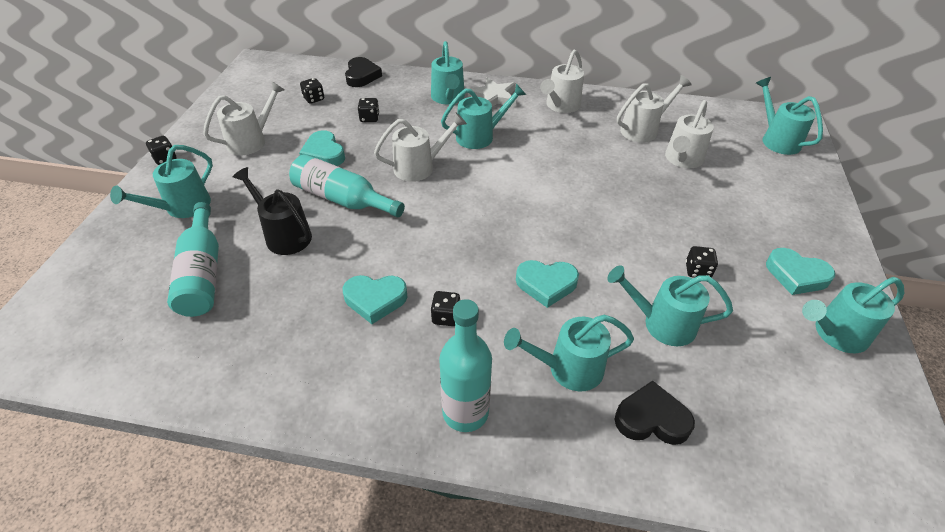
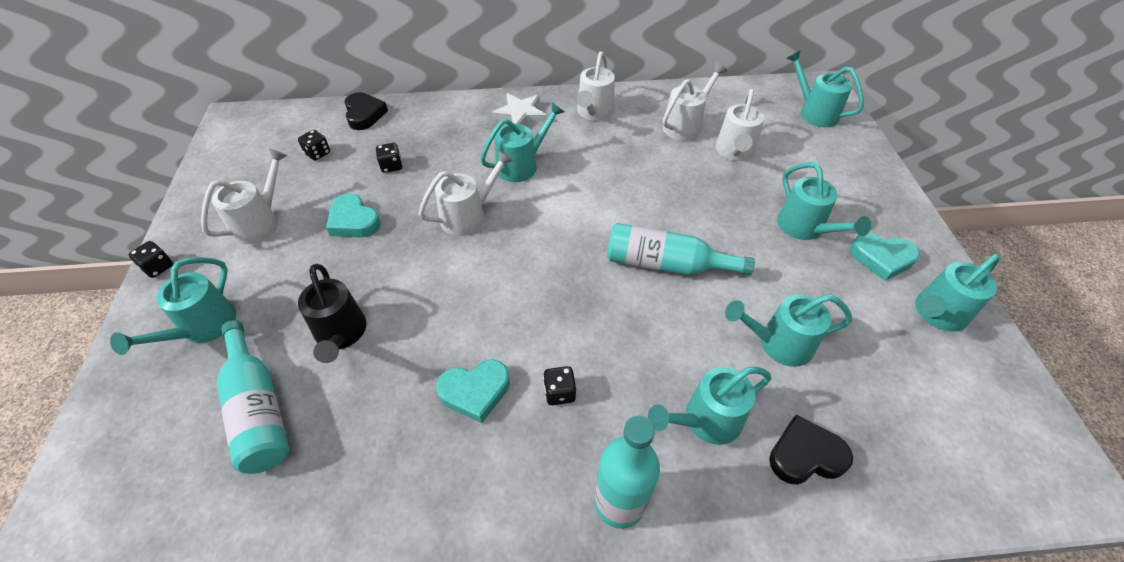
camera: 15 degrees left, 5 degrees up
black watering can [233,167,312,255] -> black watering can turned 135 degrees counterclockwise [298,264,366,363]
turquoise bottle [289,154,405,217] -> turquoise bottle moved to [607,223,755,275]
turquoise watering can [431,41,465,104] -> turquoise watering can moved to [777,162,871,240]
turquoise heart [516,260,579,308] -> none
black dice [686,246,718,278] -> none

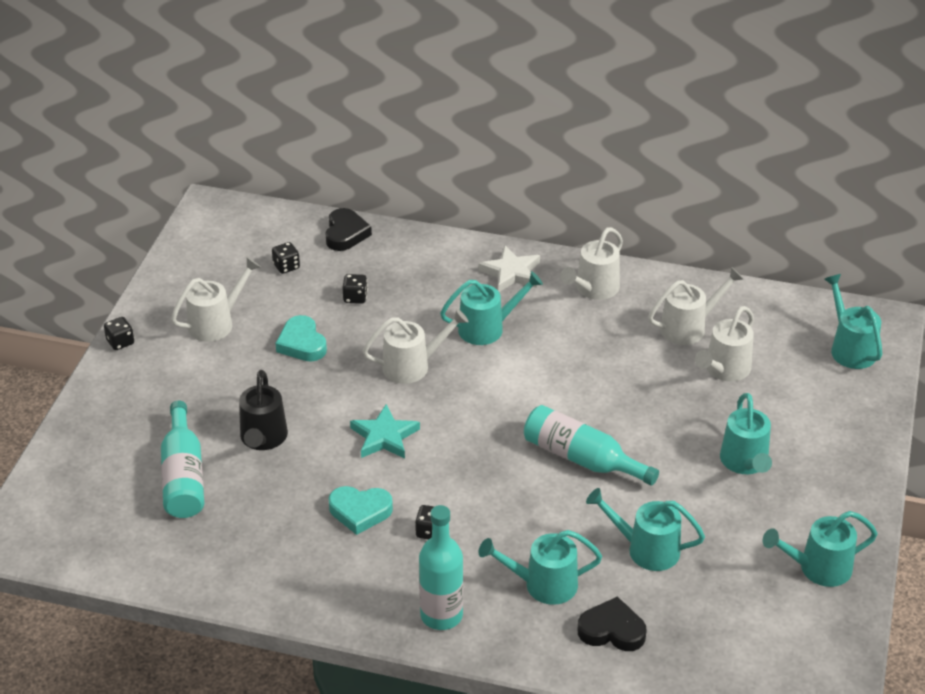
camera: 20 degrees right, 10 degrees down
turquoise watering can [110,257,237,355] -> none
turquoise heart [850,233,920,281] -> none
none -> turquoise star [350,404,420,458]

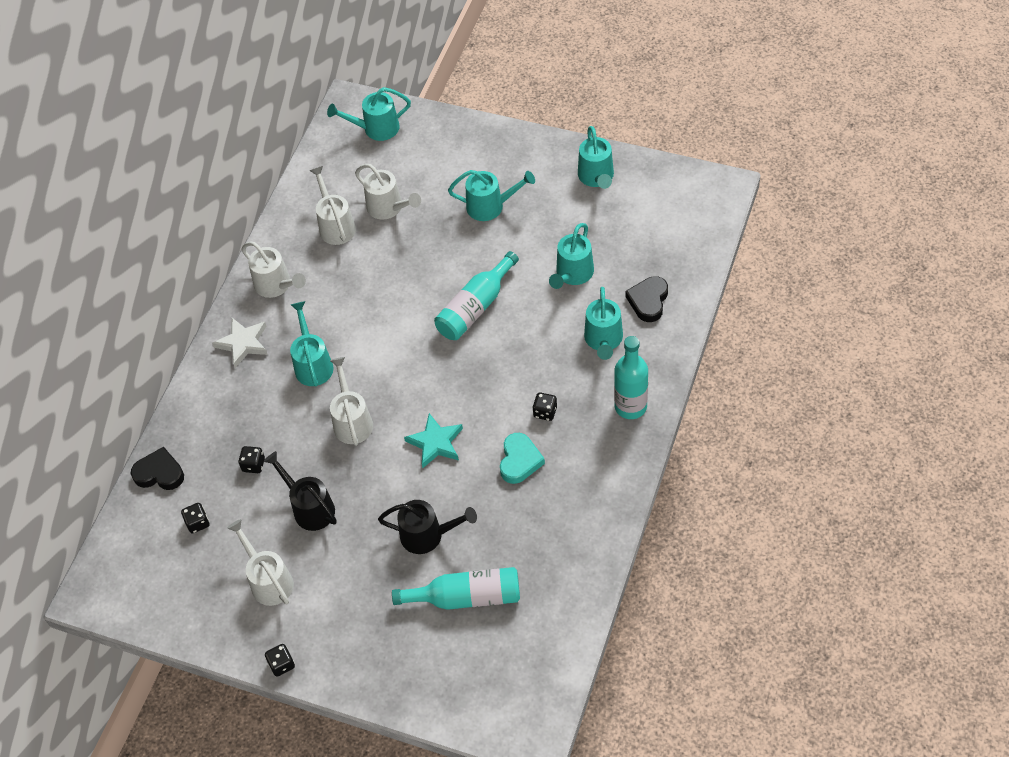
camera: 80 degrees left, 15 degrees up
turquoise heart [275,315,327,361] -> black watering can [264,451,337,531]

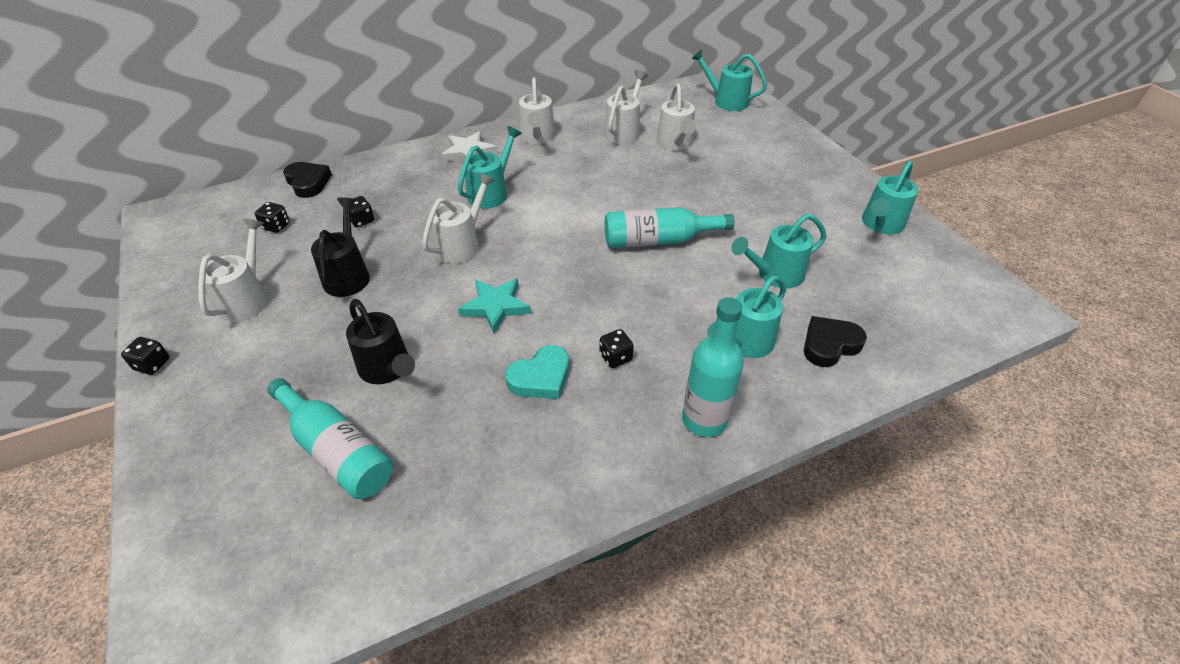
camera: 40 degrees right, 10 degrees down
turquoise watering can [448,170,535,221] -> none

